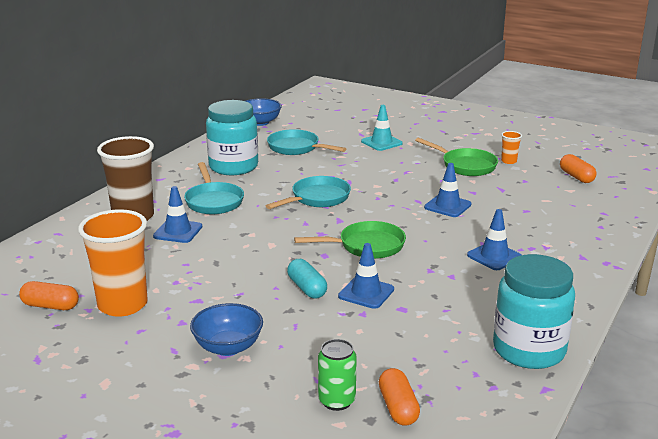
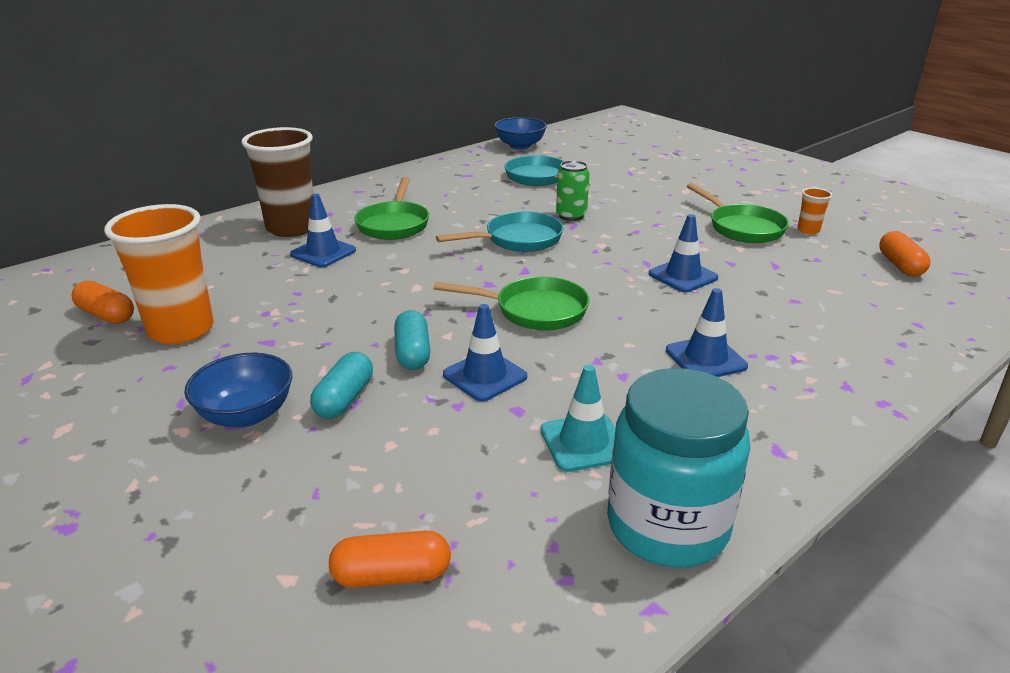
camera: 20 degrees right, 5 degrees up
turquoise pan [184,162,244,214] -> green pan [354,177,429,240]
turquoise jar [206,100,258,175] -> none
green can [318,339,357,411] -> green can moved to [556,160,589,221]
turquoise traffic cone [361,105,403,151] -> turquoise traffic cone moved to [541,365,615,472]
orange capsule [379,368,420,426] -> orange capsule turned 75 degrees clockwise [329,531,451,588]
none -> turquoise capsule [310,352,373,419]

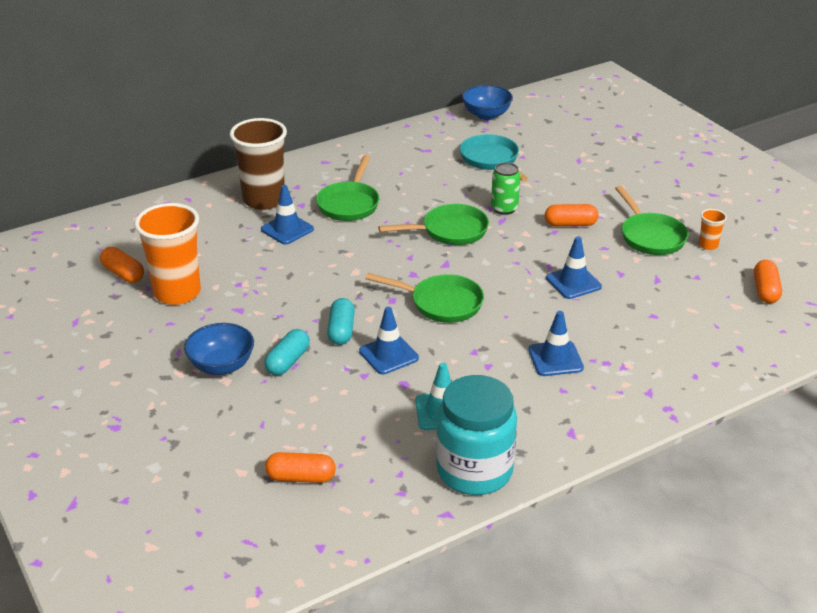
camera: 10 degrees right, 5 degrees up
turquoise pan [436,211,563,252] -> green pan [378,204,489,245]
none -> orange capsule [545,204,598,226]

